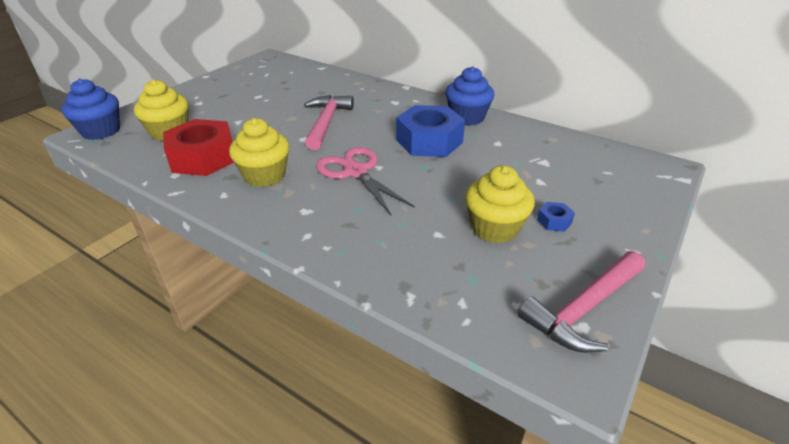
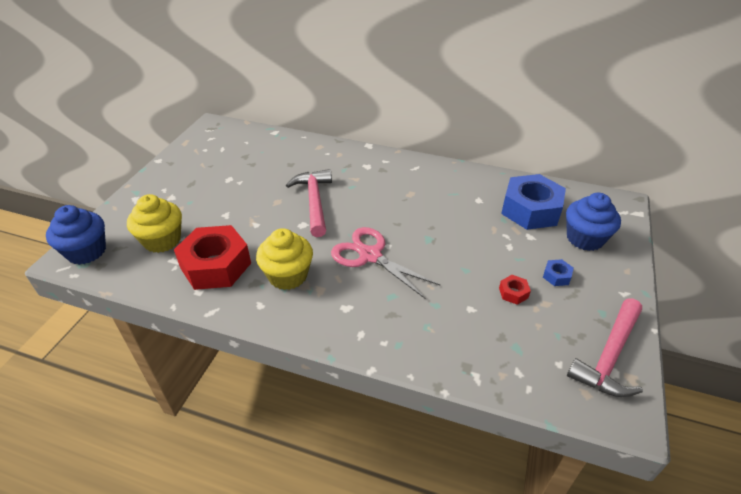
camera: 15 degrees left, 5 degrees up
blue nut [396,105,465,157] -> blue nut moved to [501,174,566,230]
blue cupcake [445,66,494,125] -> blue cupcake moved to [566,193,621,251]
yellow cupcake [465,165,535,243] -> red nut [499,275,531,305]

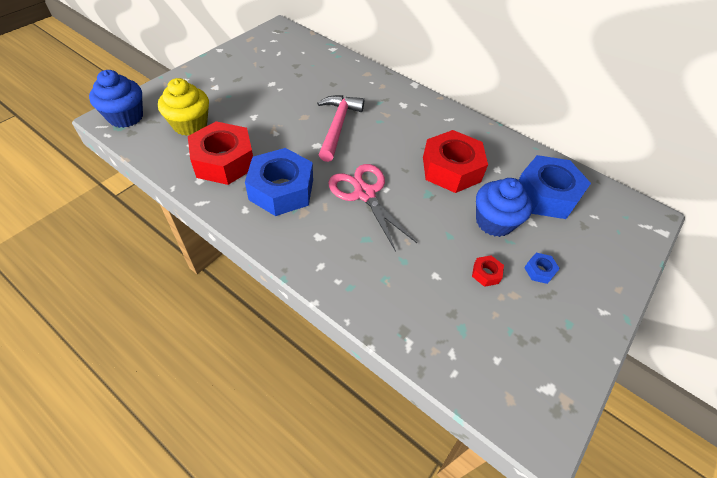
camera: 15 degrees right, 10 degrees up
yellow cupcake [256,228,313,290] -> blue nut [245,148,313,216]
blue cupcake [566,193,621,251] -> blue cupcake moved to [476,178,532,237]
pink hammer [567,299,643,397] -> none
none -> red nut [423,130,488,193]

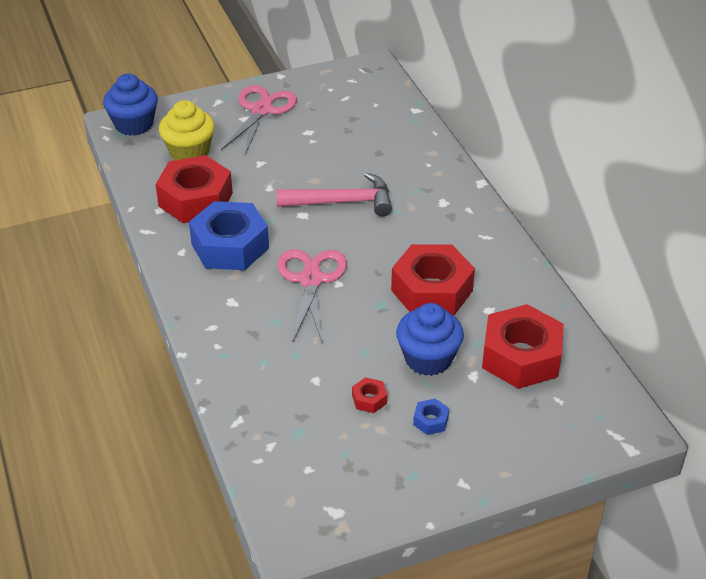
camera: 35 degrees right, 10 degrees down
pink hammer [317,95,364,162] -> pink hammer turned 45 degrees clockwise [276,173,392,216]
blue nut [519,155,591,219] -> red nut [482,304,564,389]
none -> pink scissors [221,85,297,155]

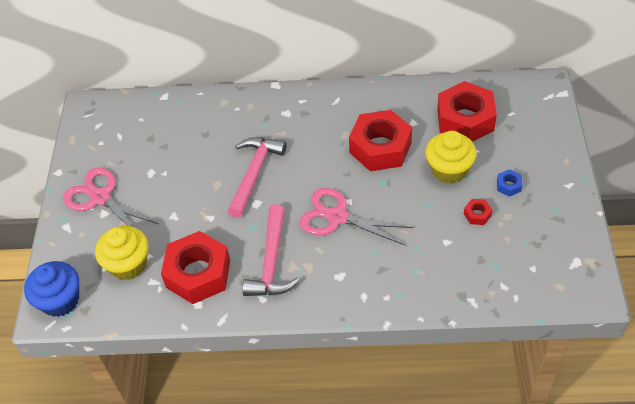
camera: 65 degrees left, 10 degrees up
blue nut [189,201,269,270] -> pink hammer [242,204,299,296]
blue cupcake [396,303,464,376] -> yellow cupcake [425,131,477,184]

